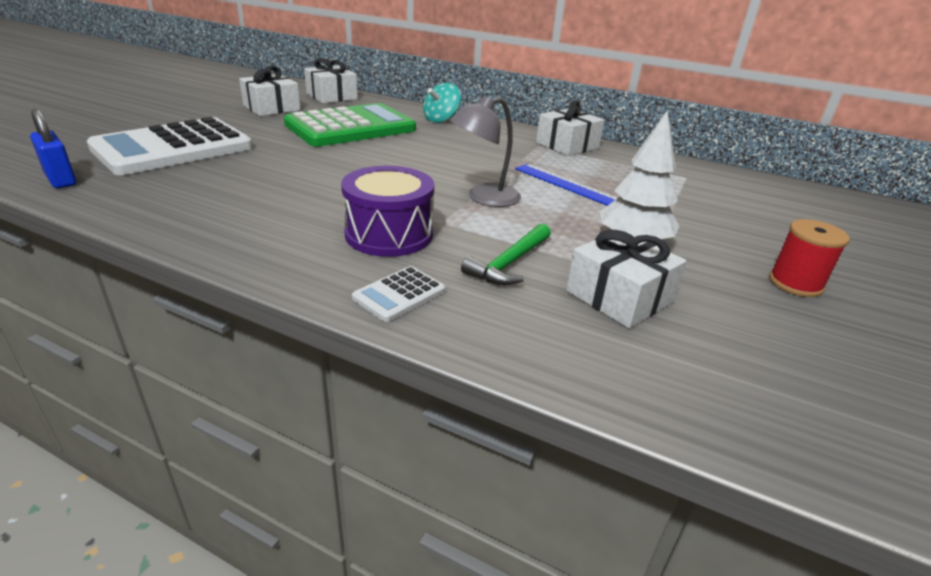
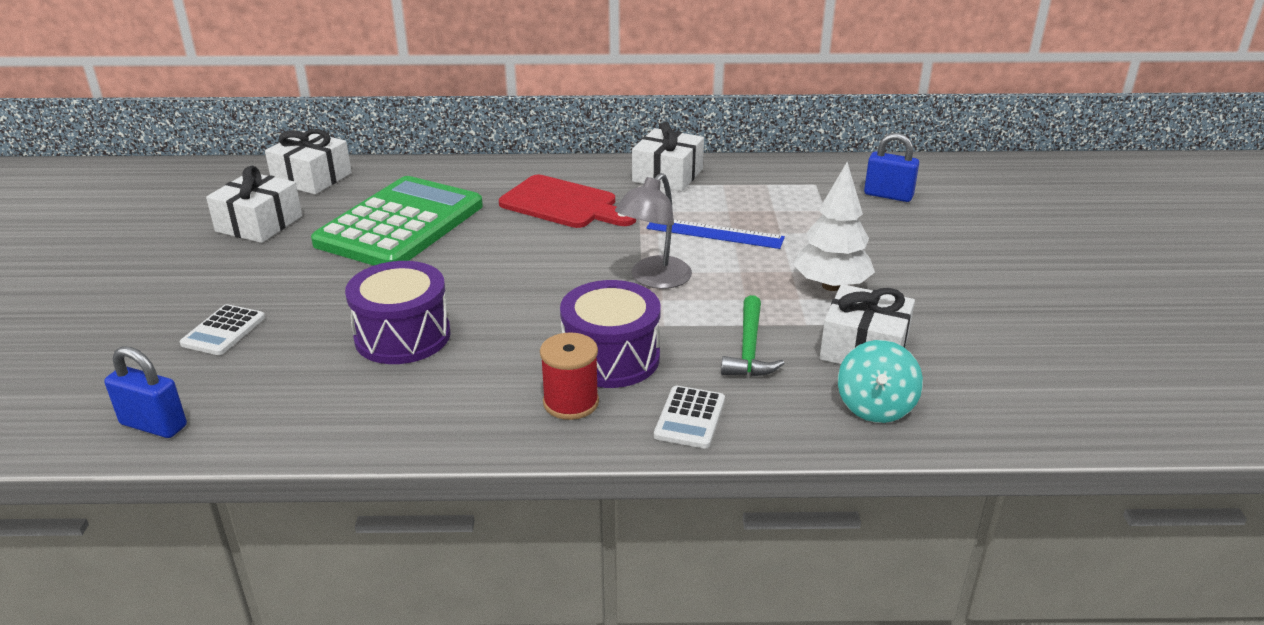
camera: 25 degrees left, 0 degrees up
white calculator [87,117,253,175] -> white calculator [180,304,265,355], size x0.41
turquoise spinning top [423,83,461,123] -> turquoise spinning top moved to [838,340,923,423]
red spool [769,219,850,297] -> red spool moved to [540,332,599,420]
none -> purple drum [345,261,451,364]
none -> red cutting board [499,175,636,228]
none -> blue padlock [864,133,919,202]

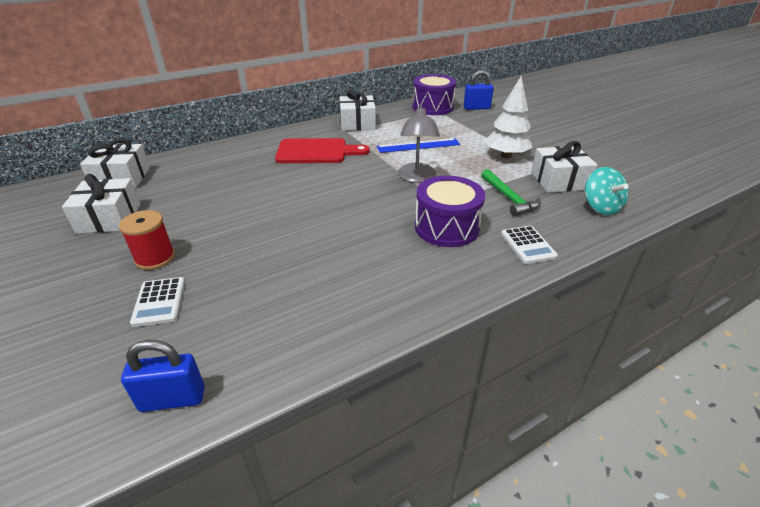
camera: 30 degrees left, 5 degrees up
green calculator [311,176,483,266] -> none
purple drum [345,261,451,364] -> purple drum moved to [412,74,456,115]
red spool [540,332,599,420] -> red spool moved to [119,210,175,270]

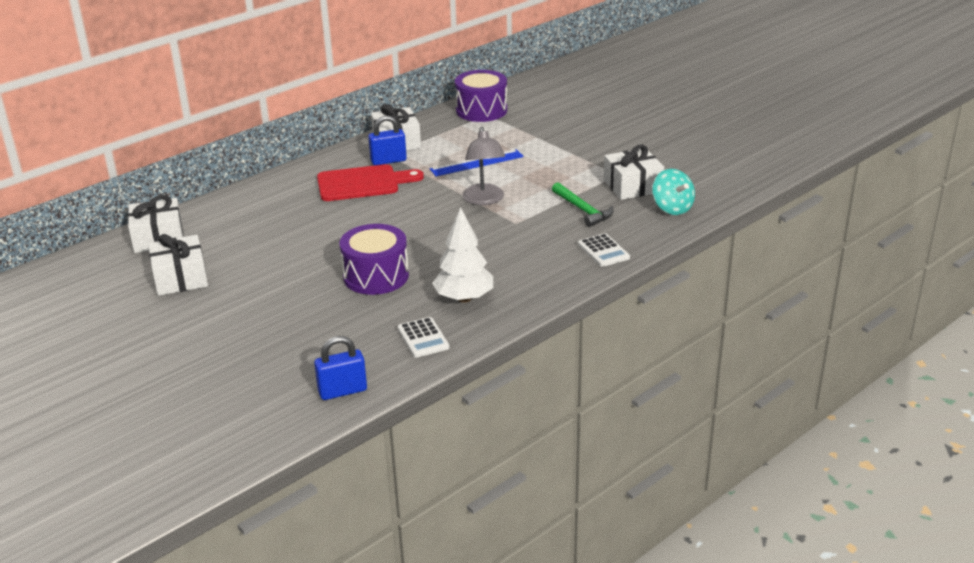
camera: 10 degrees left, 5 degrees down
red spool [119,210,175,270] -> none
white calculator [130,277,185,327] -> white calculator moved to [398,317,450,358]
purple drum [415,176,485,247] -> purple drum moved to [340,224,409,295]
blue padlock [464,70,494,110] -> blue padlock moved to [368,116,407,165]
white tree [485,76,532,158] -> white tree moved to [432,207,493,303]

